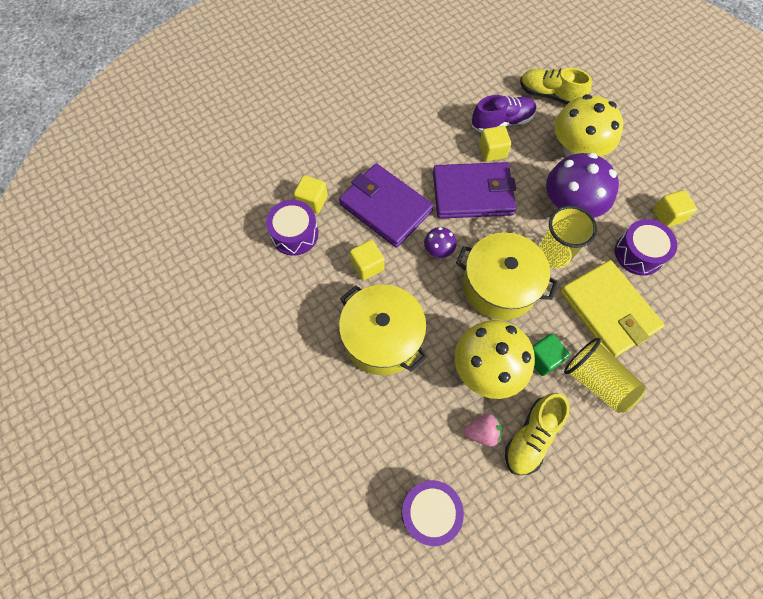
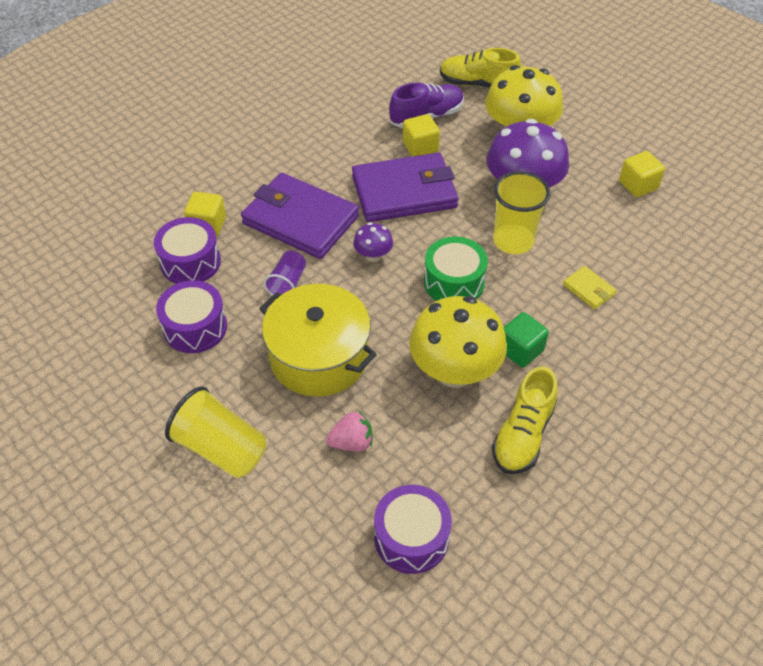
camera: 10 degrees left, 15 degrees down
yellow cube [350,240,385,280] -> purple cup [264,251,306,296]
yellow pot [456,232,558,320] -> green drum [424,236,488,301]
pink strawberry [464,414,502,447] -> pink strawberry moved to [326,411,372,451]
yellow wallet [560,260,665,357] -> yellow wallet [563,266,617,309], size x0.42
yellow cup [564,338,645,413] -> yellow cup moved to [165,386,266,478]
purple drum [615,219,677,276] -> purple drum moved to [156,280,227,353]

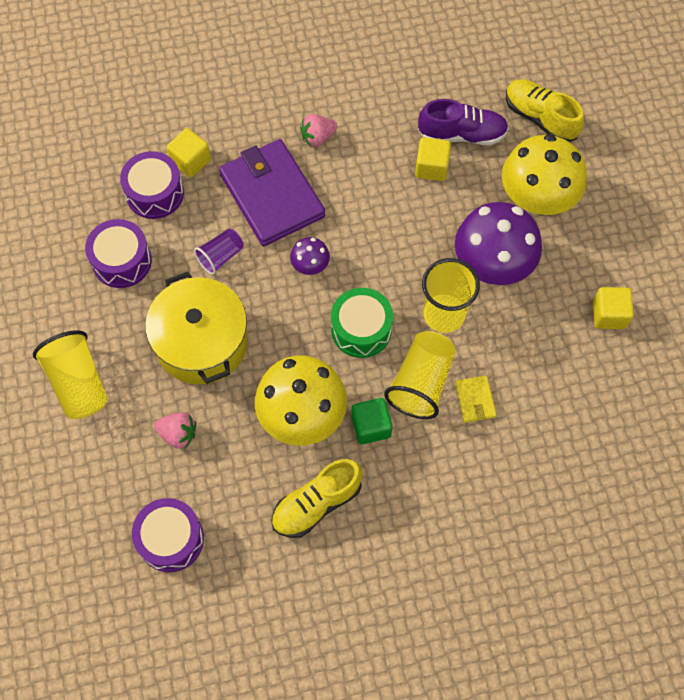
camera: 30 degrees right, 15 degrees up
purple wallet [352,153,459,222] -> none
none -> pink strawberry [300,114,337,147]
none -> yellow cup [384,331,456,419]

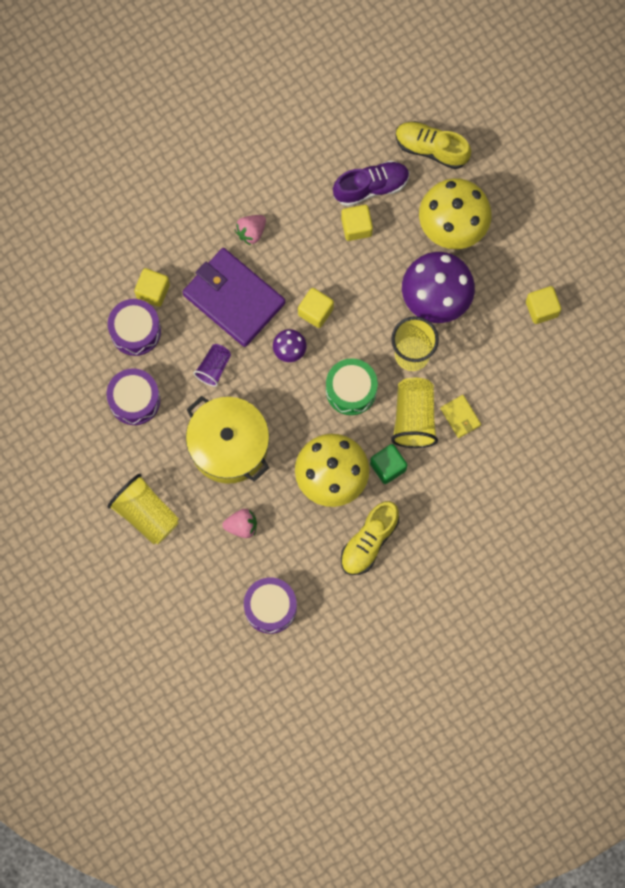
camera: 20 degrees left, 10 degrees up
none -> yellow cube [298,288,334,328]

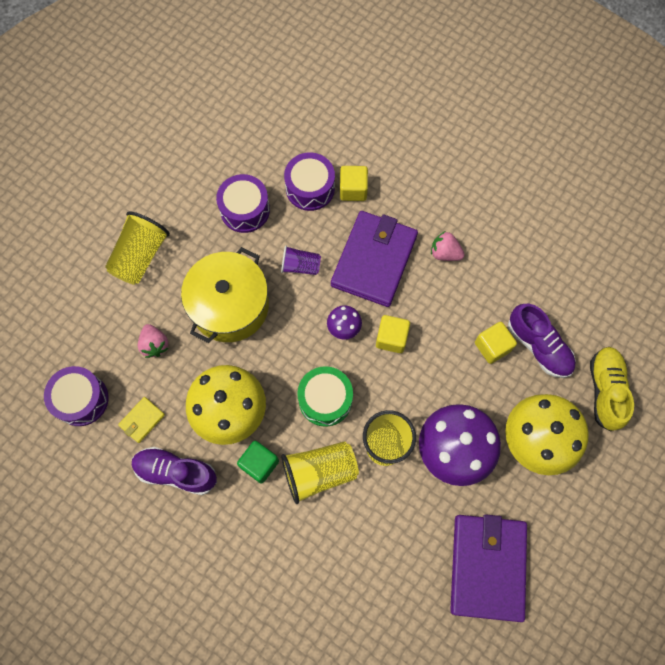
camera: 70 degrees right, 5 degrees down
yellow shoe [341,501,399,575] -> purple shoe [132,447,217,495]
yellow wallet [440,395,481,438] -> yellow wallet moved to [118,397,165,443]
yellow cube [526,286,561,324] -> purple wallet [450,514,527,622]

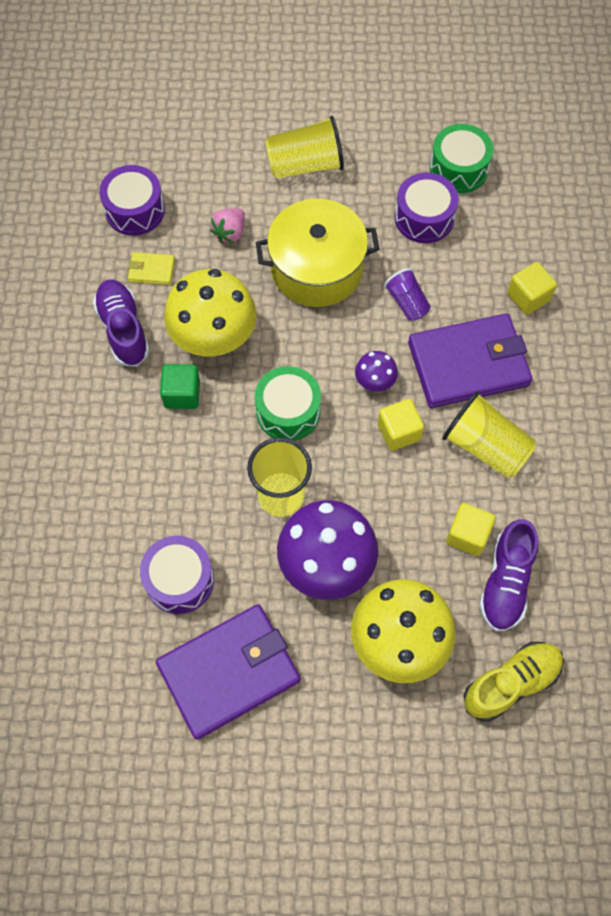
camera: 55 degrees right, 5 degrees down
yellow cup [281,441,359,504] -> yellow cup moved to [442,391,537,478]
purple drum [284,152,335,211] -> purple drum moved to [140,536,214,614]
pink strawberry [431,231,465,261] -> none
none -> green drum [430,124,493,193]

